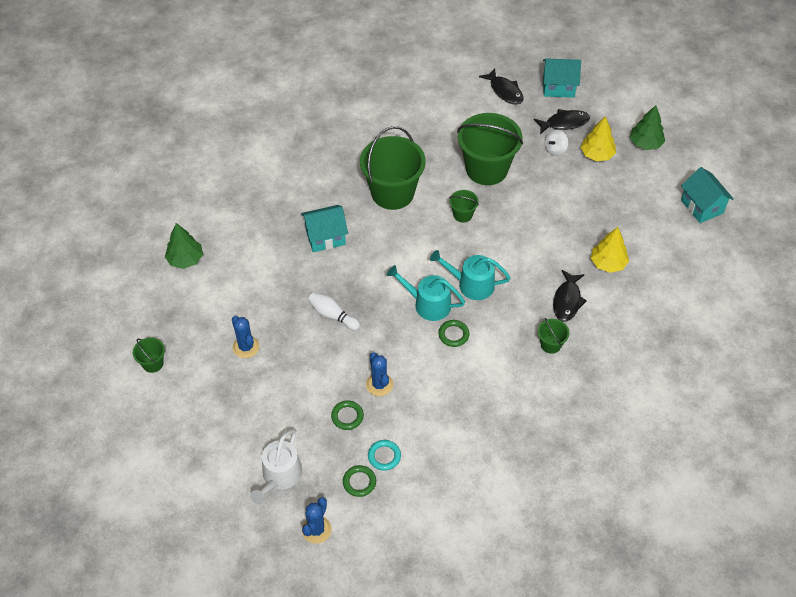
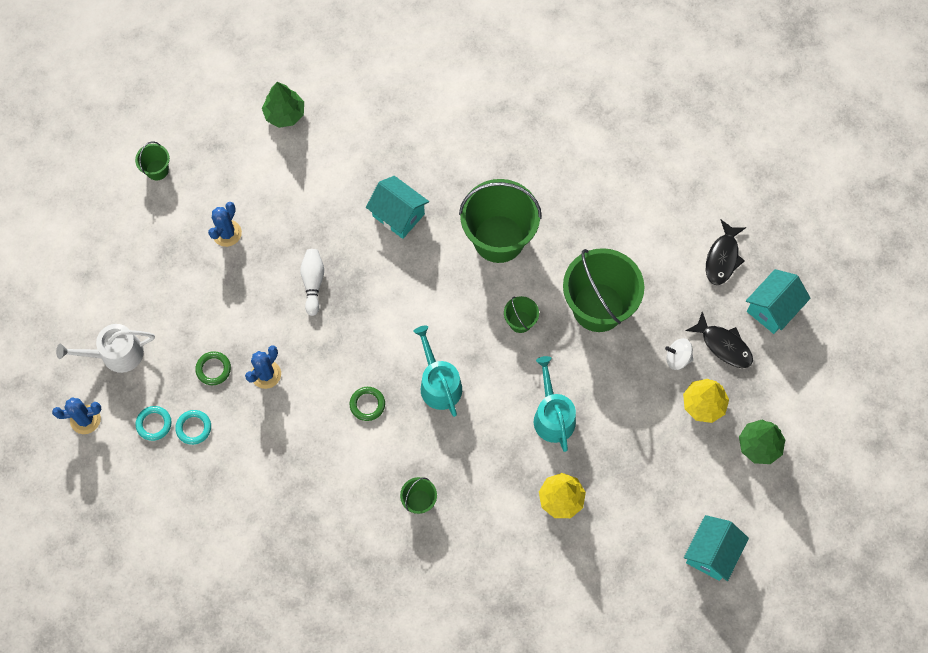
camera: 55 degrees right, 15 degrees up
green ring [343,465,376,497] -> turquoise ring [135,406,172,441]
turquoise watering can [387,265,465,321] -> turquoise watering can moved to [534,356,576,452]
turquoise house [543,58,581,98] -> turquoise house turned 75 degrees clockwise [746,269,811,334]
black fish [553,270,587,321] -> none

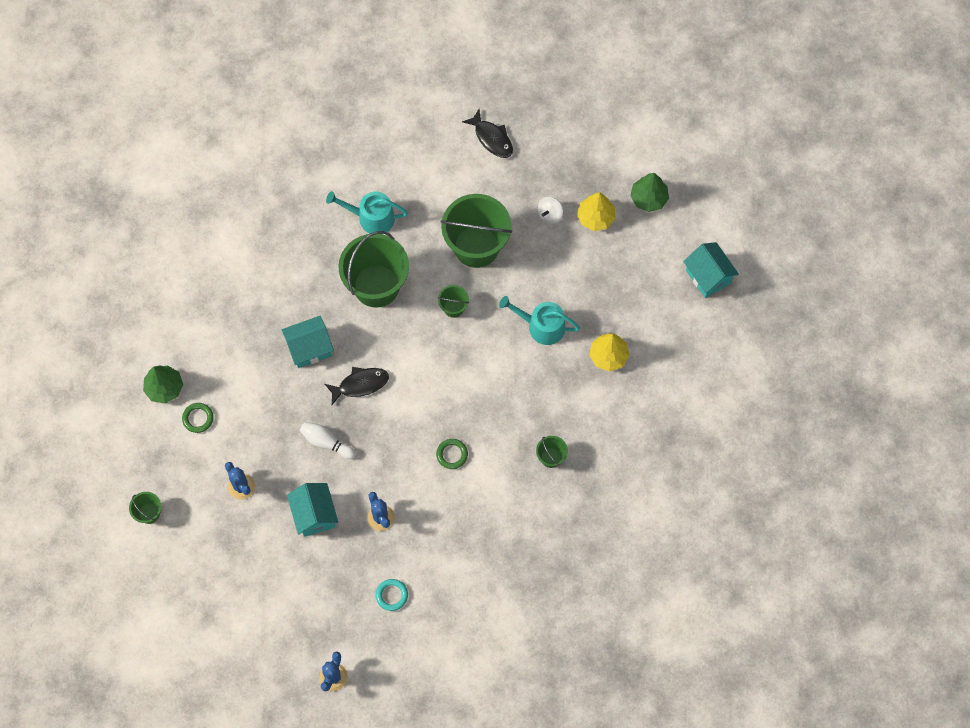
camera: 60 degrees left, 0 degrees up
white watering can [56,324,155,373] -> none
turquoise ring [135,406,172,441] -> none
green ring [195,351,231,385] -> green ring moved to [182,403,214,433]
turquoise watering can [413,326,462,417] -> turquoise watering can moved to [326,191,408,233]
black fish [686,312,753,368] -> black fish moved to [325,367,389,405]
turquoise house [746,269,811,334] -> turquoise house moved to [287,483,338,537]

